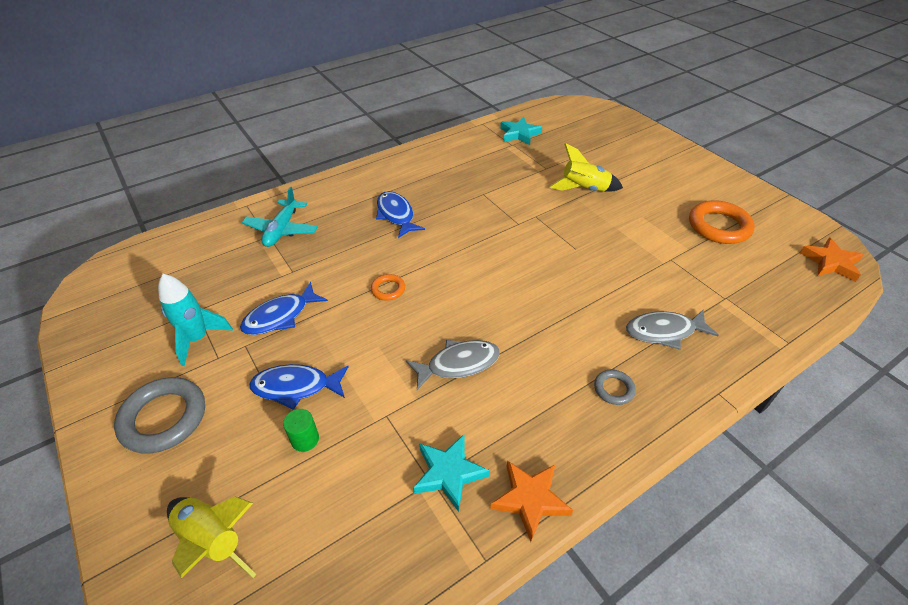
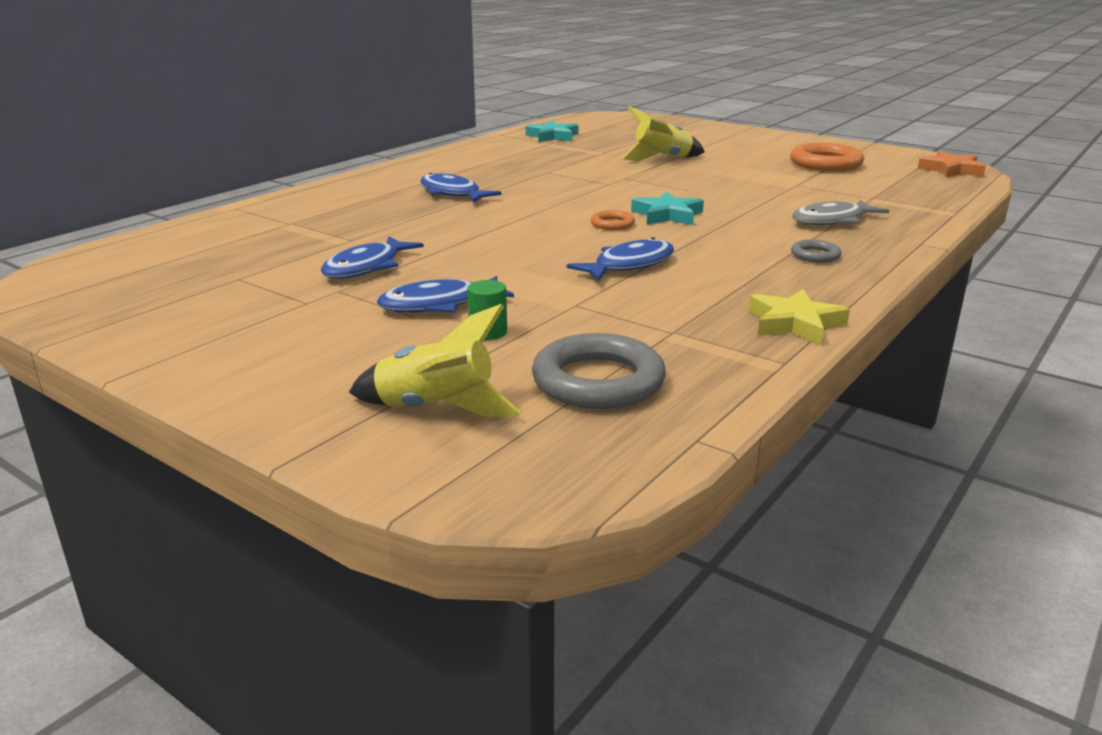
camera: 20 degrees left, 20 degrees down
grey ring [114,377,205,454] -> grey ring moved to [532,333,666,409]
turquoise rocket [158,274,233,366] -> none
turquoise plane [242,187,318,247] -> none
orange ring [371,274,405,301] -> orange ring moved to [591,210,635,230]
grey fish [406,340,500,390] -> blue fish [567,237,674,281]
turquoise star [413,434,490,512] -> turquoise star moved to [631,192,704,225]
orange star [490,461,573,542] -> yellow star [749,289,850,345]

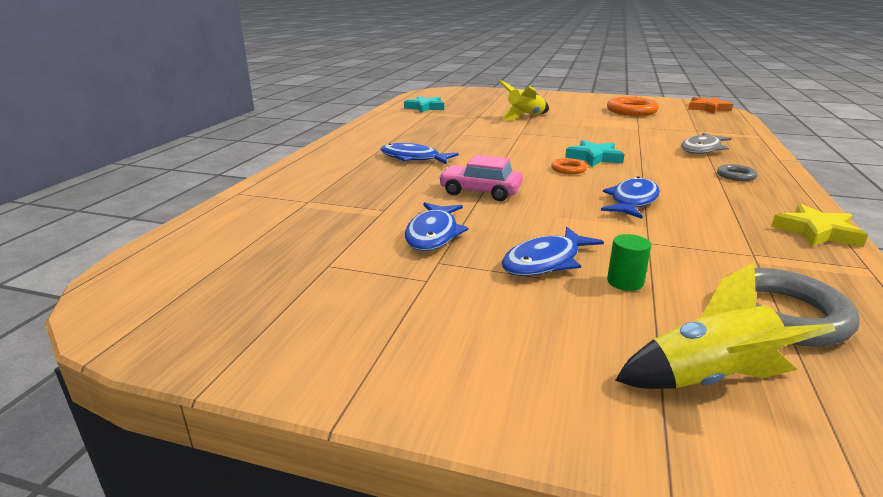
camera: 20 degrees left, 0 degrees up
none -> pink car [439,155,523,201]

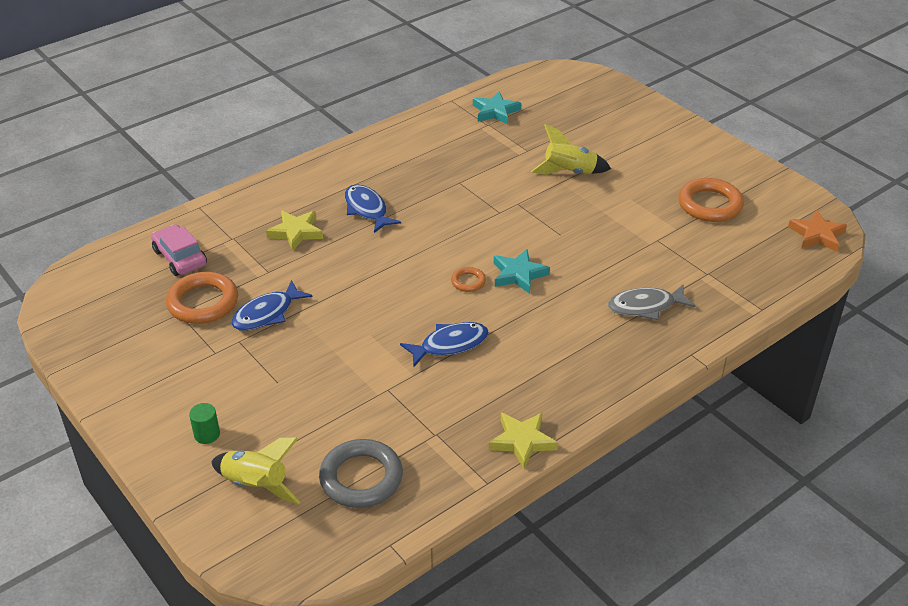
camera: 35 degrees right, 15 degrees up
pink car [439,155,523,201] -> pink car moved to [151,224,207,276]
blue fish [502,227,604,276] -> none
green cylinder [607,234,651,291] -> green cylinder moved to [189,403,220,444]
grey ring [717,164,757,181] -> none
none -> orange ring [166,272,238,324]
none -> yellow star [266,211,323,251]

